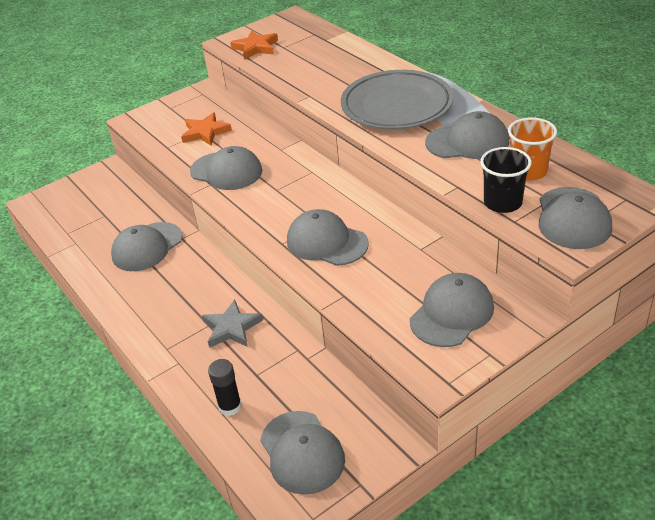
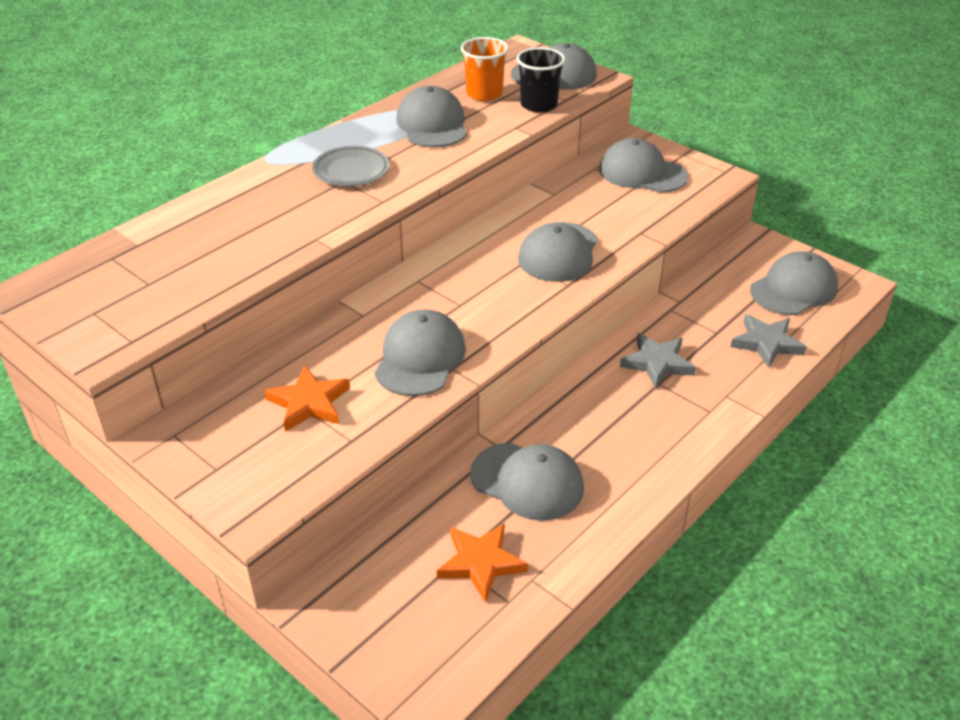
camera: 105 degrees left, 0 degrees up
black glue stick [208,359,242,416] -> grey star [731,314,807,368]
orange star [230,30,278,60] -> orange star moved to [437,523,528,603]
grey plate [341,70,454,130] -> grey plate [312,146,389,186], size x0.53

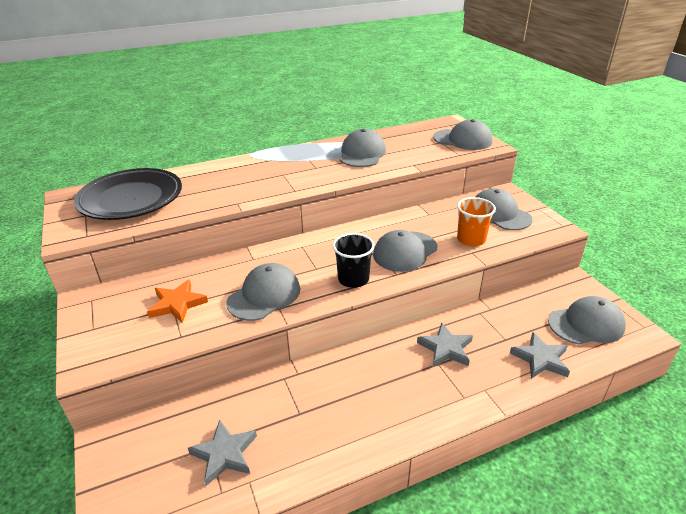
camera: 25 degrees right, 5 degrees down
grey plate [312,146,389,186] -> none
orange star [437,523,528,603] -> grey star [188,420,257,486]
orange cup [461,37,509,101] -> orange cup moved to [457,197,496,246]
grey cap [470,443,584,521] -> none
black cup [516,47,565,112] -> black cup moved to [333,233,375,288]
none -> black plate [74,168,182,220]

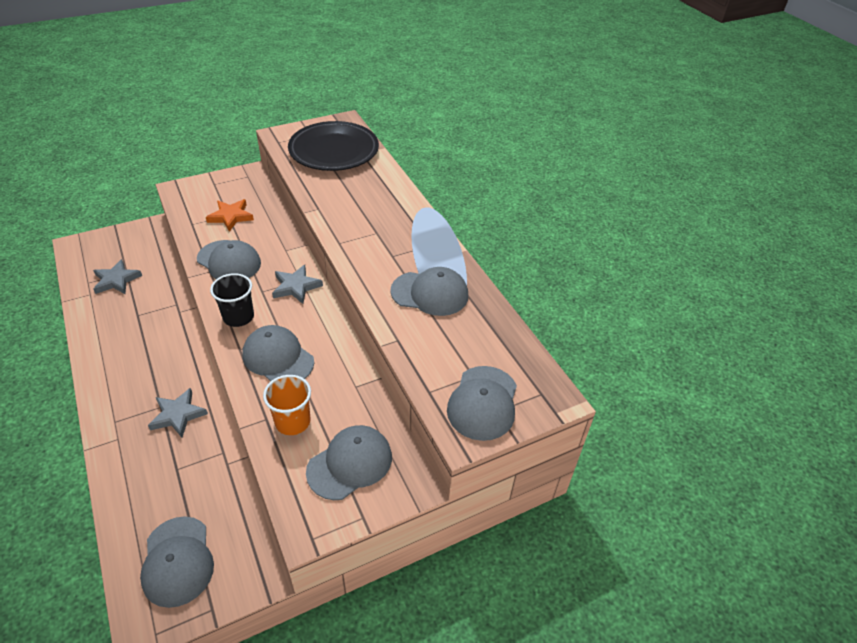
camera: 85 degrees right, 10 degrees up
grey star [510,332,570,379] -> grey star moved to [272,265,323,304]

